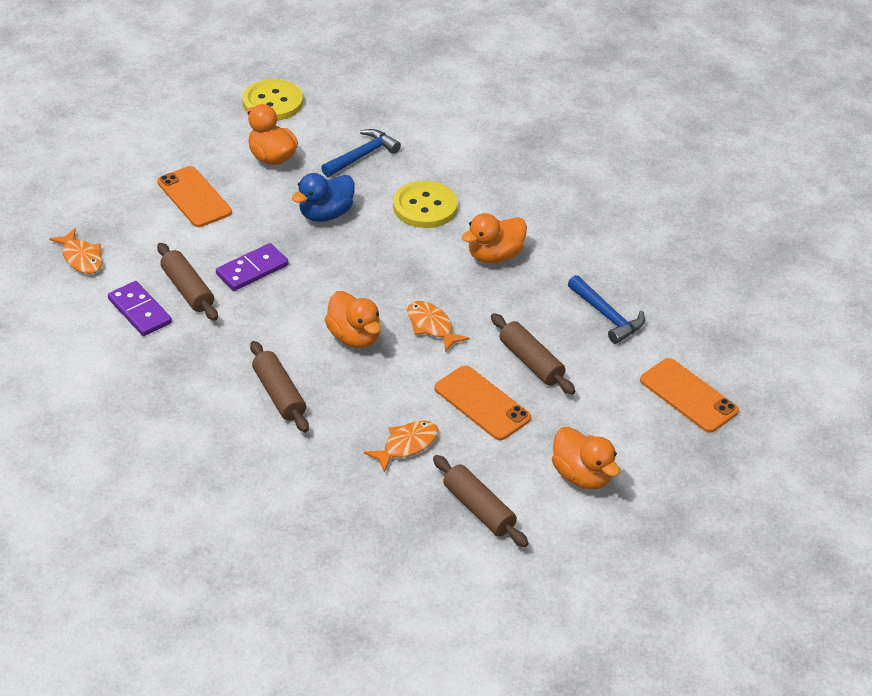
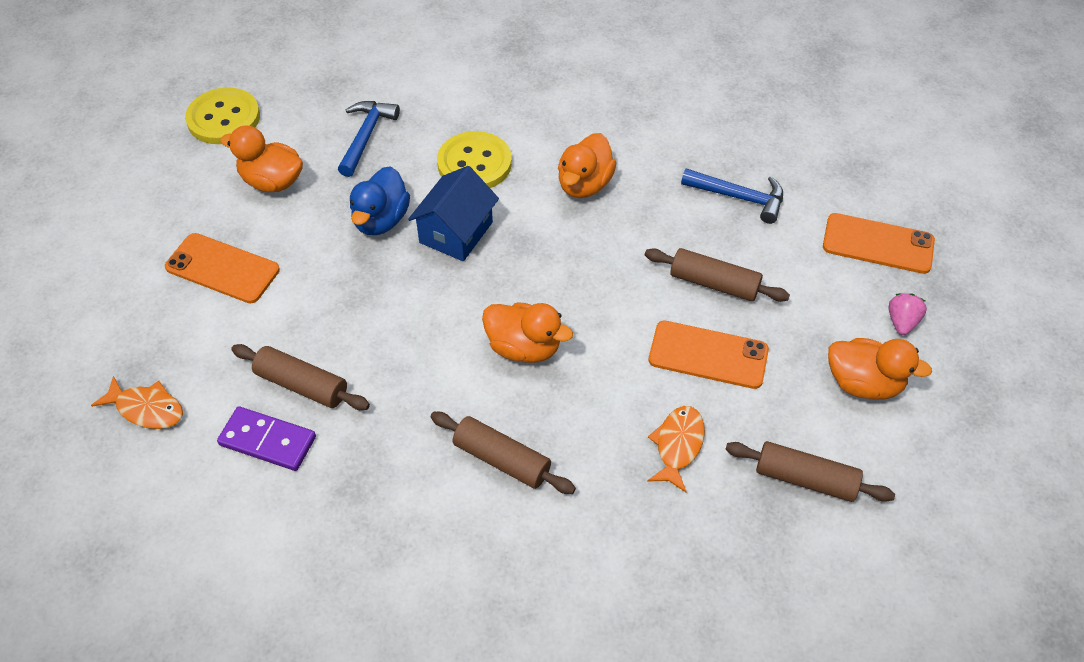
camera: 30 degrees left, 10 degrees up
purple domino [216,243,289,291] -> none
orange fish [407,301,469,352] -> none
none -> blue house [408,166,499,261]
none -> pink strawberry [888,293,927,335]

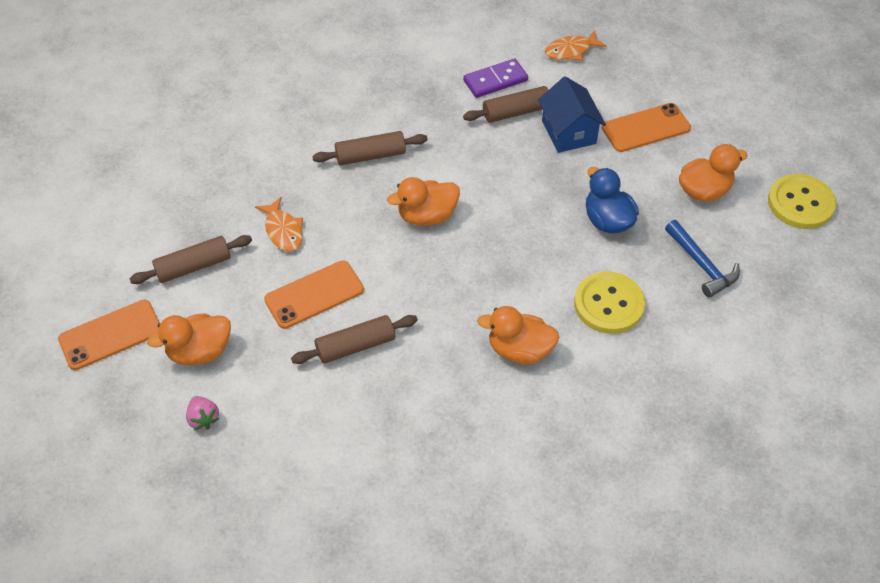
camera: 135 degrees right, 0 degrees up
blue house [408,166,499,261] -> blue house moved to [538,76,606,153]
orange duck [558,133,616,198] -> orange duck turned 60 degrees counterclockwise [477,306,560,365]
blue hammer [681,168,783,224] -> none
orange phone [823,213,935,274] -> orange phone moved to [58,300,160,370]

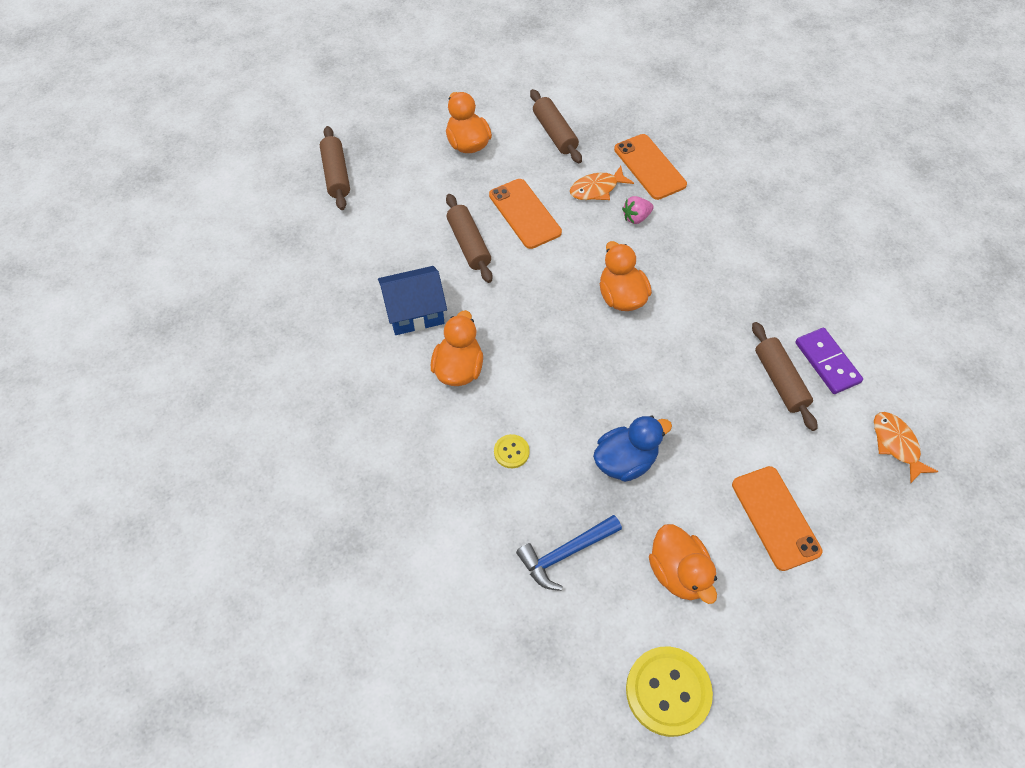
camera: 90 degrees right, 5 degrees up
orange phone [58,300,160,370] -> orange phone moved to [614,134,687,200]
pink strawberry [186,396,219,430] -> pink strawberry moved to [622,196,654,224]
brown rolling pin [312,131,428,165] -> brown rolling pin moved to [320,126,350,210]
blue house [538,76,606,153] -> blue house moved to [378,266,447,335]
yellow button [574,272,645,334] -> yellow button [494,434,530,468], size x0.49

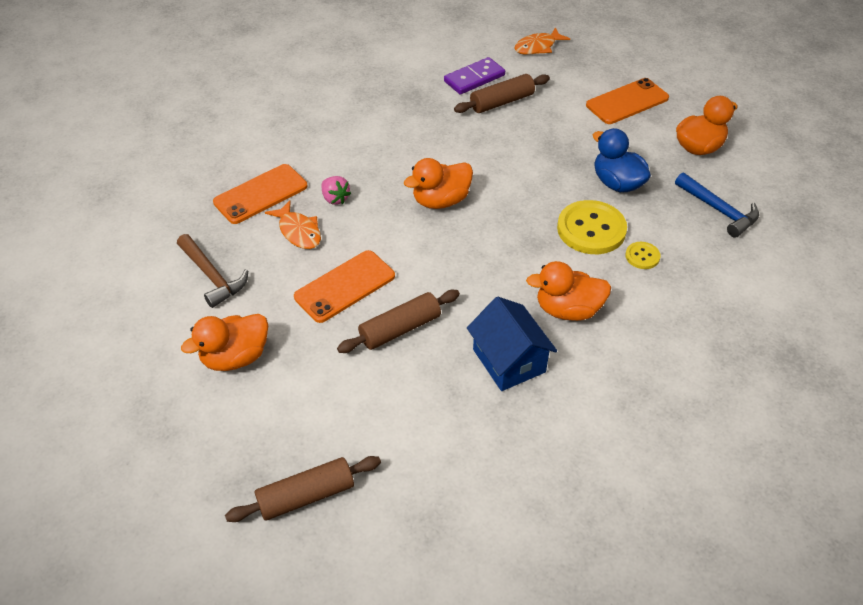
camera: 100 degrees left, 10 degrees down
brown rolling pin [530,89,582,163] -> brown hammer [177,234,248,308]
yellow button [626,647,713,737] -> yellow button moved to [557,200,627,254]

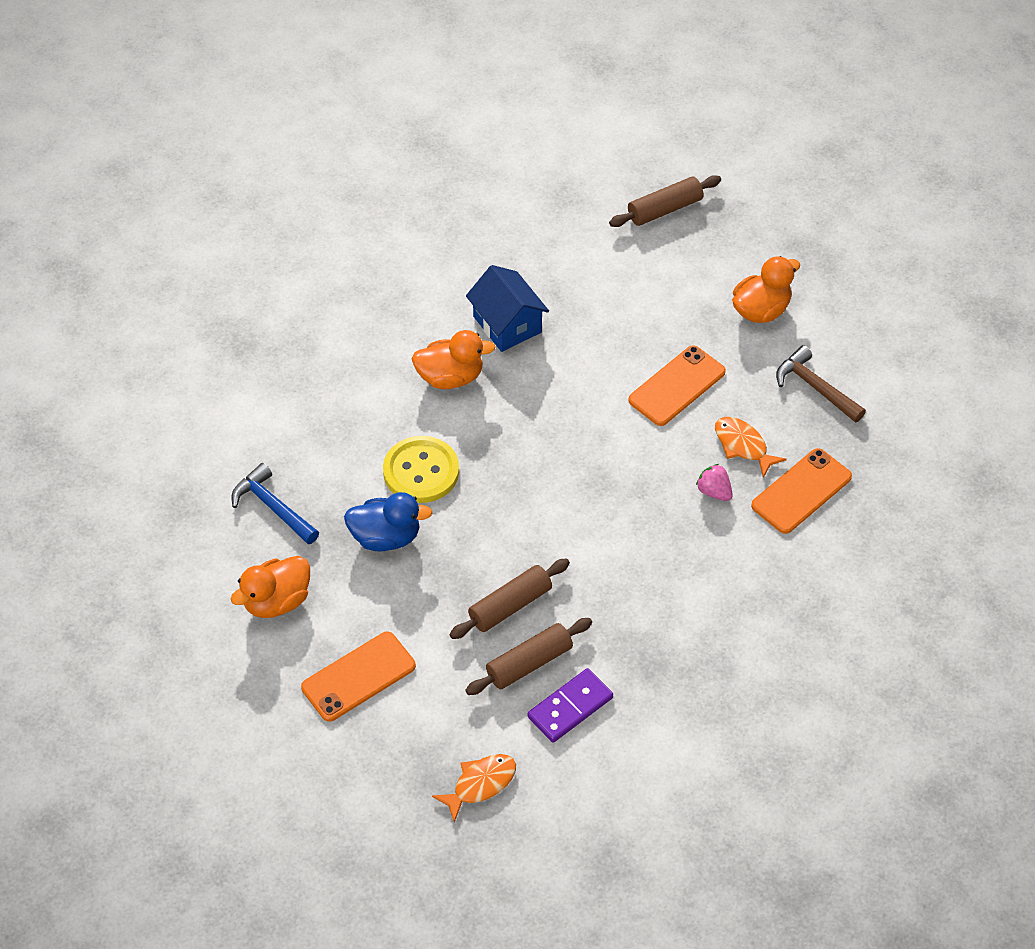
camera: 175 degrees right, 5 degrees up
brown rolling pin [337,290,460,353] -> brown rolling pin moved to [450,558,570,639]
orange duck [404,158,473,209] -> none
blue duck [593,128,651,192] -> blue duck turned 45 degrees counterclockwise [344,492,433,551]
yellow button [625,242,661,269] -> none

